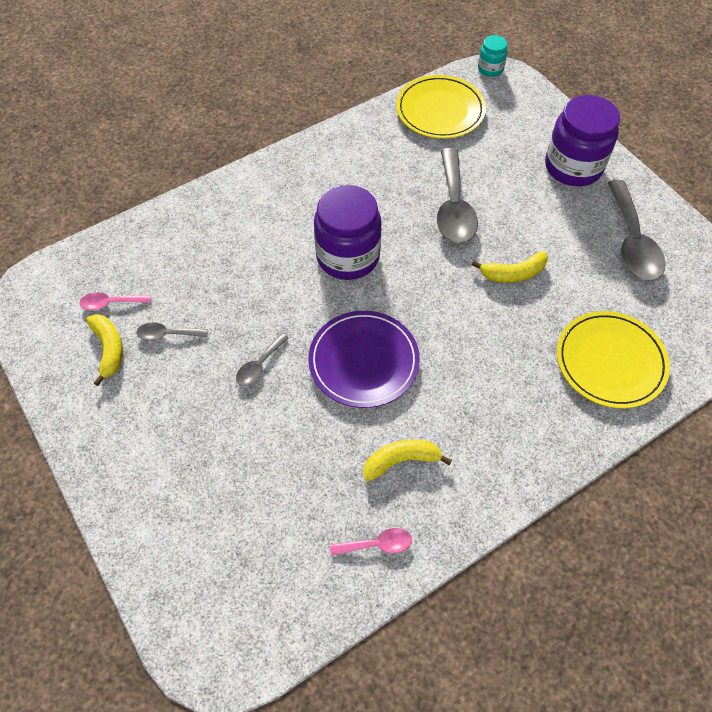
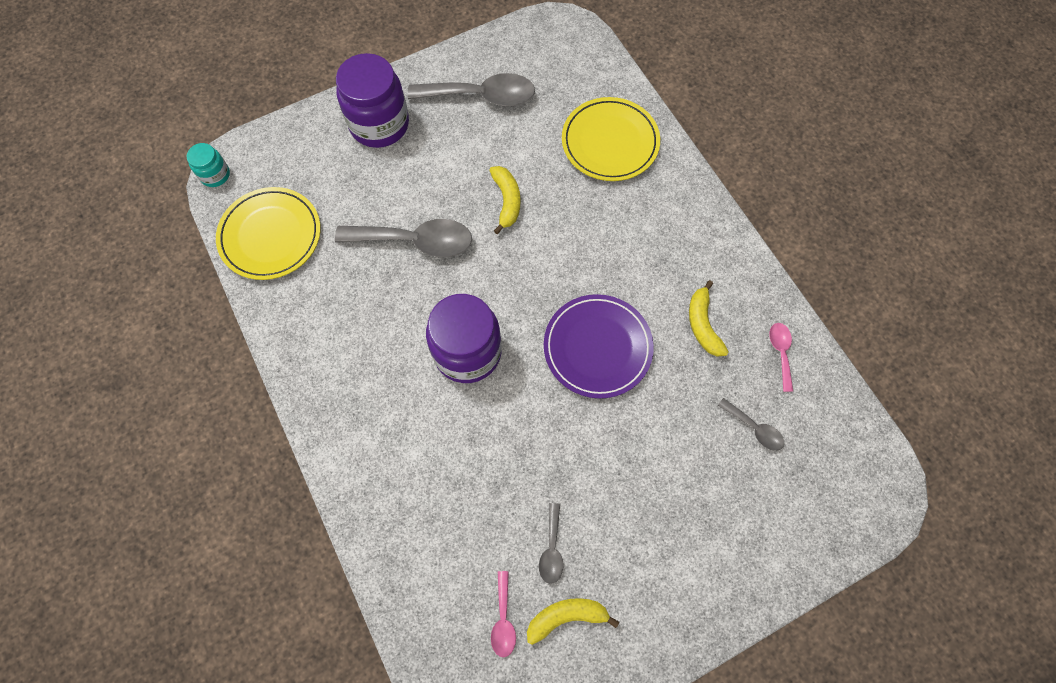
camera: 85 degrees left, 10 degrees up
grey spoon [236,333,289,386] -> grey spoon moved to [718,398,784,451]

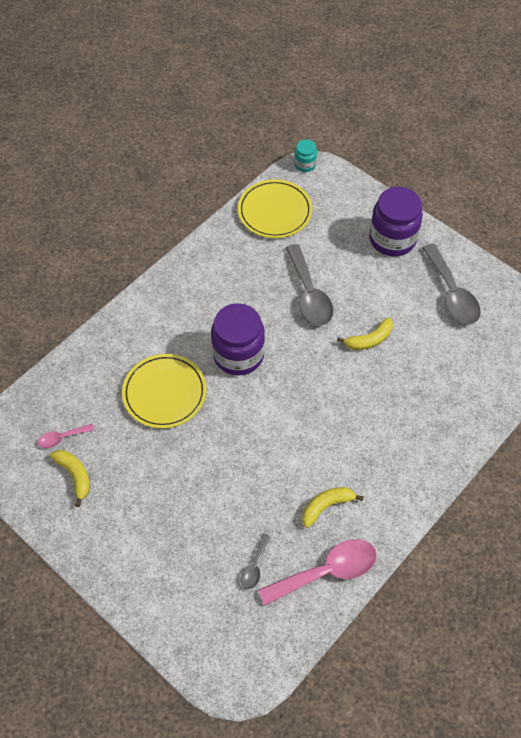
camera: 70 degrees right, 10 degrees down
grey spoon [539,503,563,584] -> none
purple plate [544,294,654,398] -> none
yellow plate [562,97,660,181] -> yellow plate moved to [122,354,207,429]
pink spoon [769,323,793,392] -> pink spoon [258,539,377,606], size x2.04

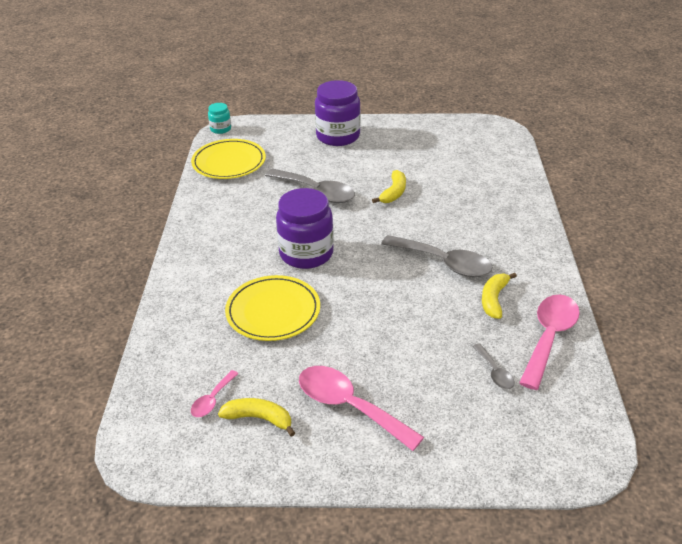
camera: 40 degrees left, 20 degrees down
grey spoon [422,244,481,325] -> grey spoon moved to [381,235,493,277]
none -> pink spoon [299,366,424,451]

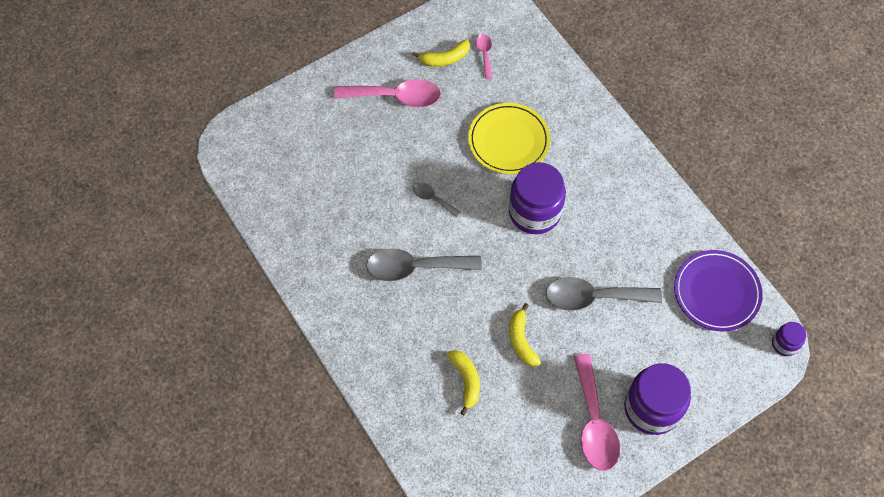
camera: 145 degrees right, 25 degrees up
yellow plate [191,139,266,179] -> purple plate [674,250,763,331]
turquoise jar [208,103,231,134] -> purple jar [772,322,806,356]
grey spoon [473,344,515,389] -> grey spoon moved to [413,183,460,217]
yellow banana [482,273,517,319] -> yellow banana moved to [447,350,480,415]
pink spoon [519,294,580,390] -> pink spoon moved to [574,354,620,471]

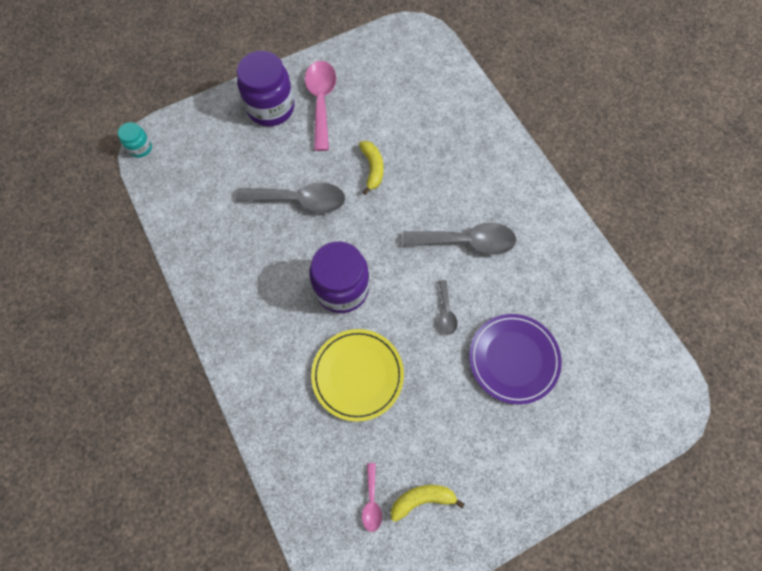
camera: 175 degrees left, 5 degrees up
pink spoon [334,79,441,108] -> none
grey spoon [413,183,460,217] -> grey spoon turned 45 degrees clockwise [439,280,457,335]
yellow banana [447,350,480,415] -> none
purple plate [674,250,763,331] -> purple plate moved to [469,314,562,405]
purple jar [772,322,806,356] -> turquoise jar [118,122,152,158]

